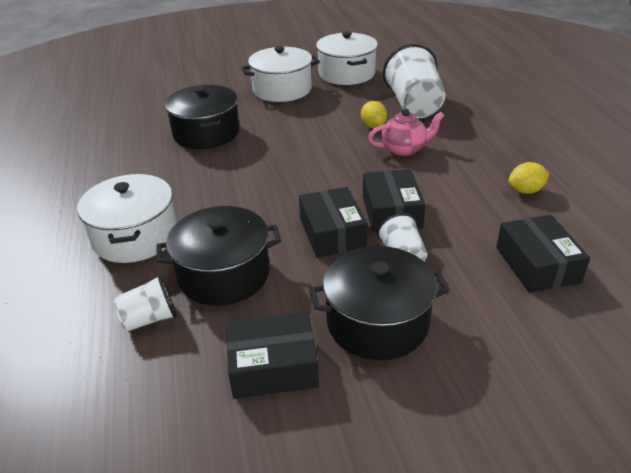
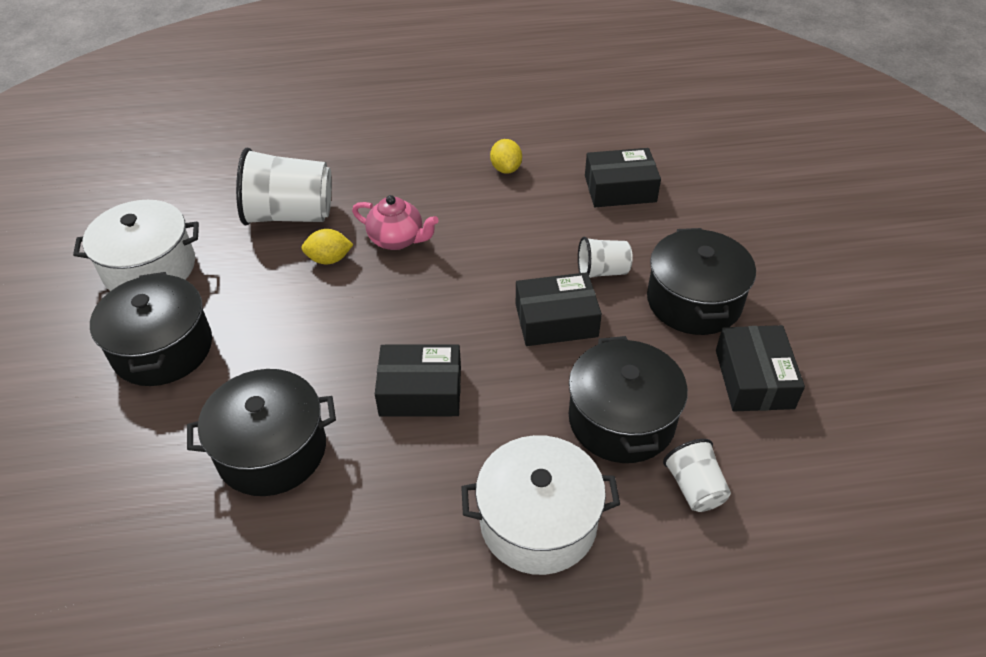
camera: 85 degrees left, 10 degrees up
white pot [241,46,320,102] -> black pot [90,272,212,386]
black box [363,169,426,233] -> black box moved to [375,344,461,416]
pink teapot [368,109,444,156] -> pink teapot turned 120 degrees clockwise [352,195,439,250]

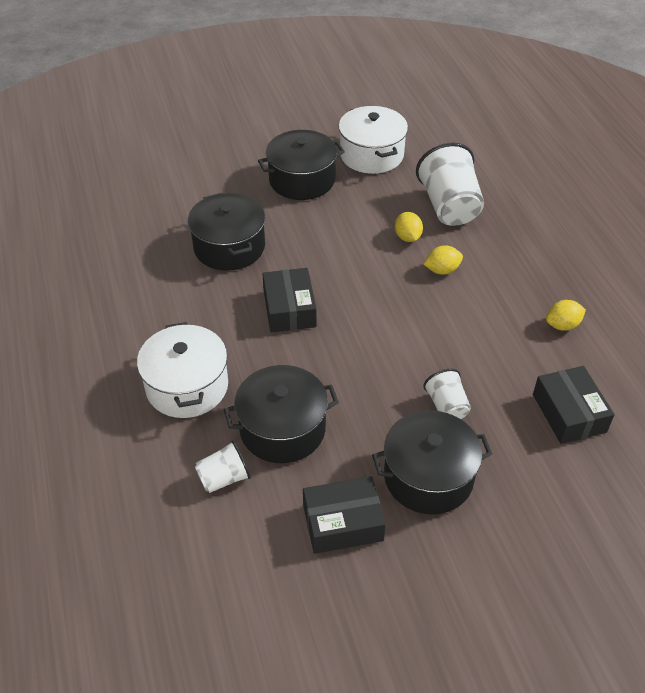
camera: 80 degrees right, 0 degrees up
pink teapot [352,195,439,250] -> yellow lemon [424,246,463,275]
black box [516,272,602,346] -> none

